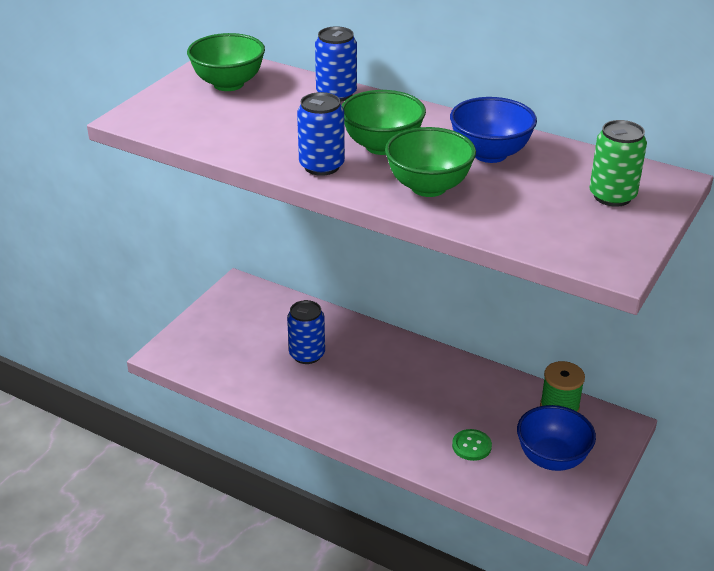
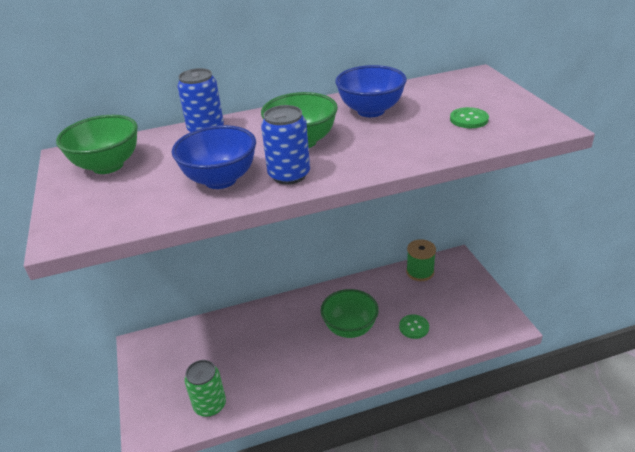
camera: 45 degrees left, 0 degrees up
blue can [287,300,325,364] -> none
green bowl [385,127,476,197] -> green bowl moved to [321,289,379,338]
blue bowl [517,405,596,471] -> blue bowl moved to [172,125,256,189]
green can [589,120,647,207] -> green can moved to [184,360,226,417]
none -> green button [450,107,489,128]

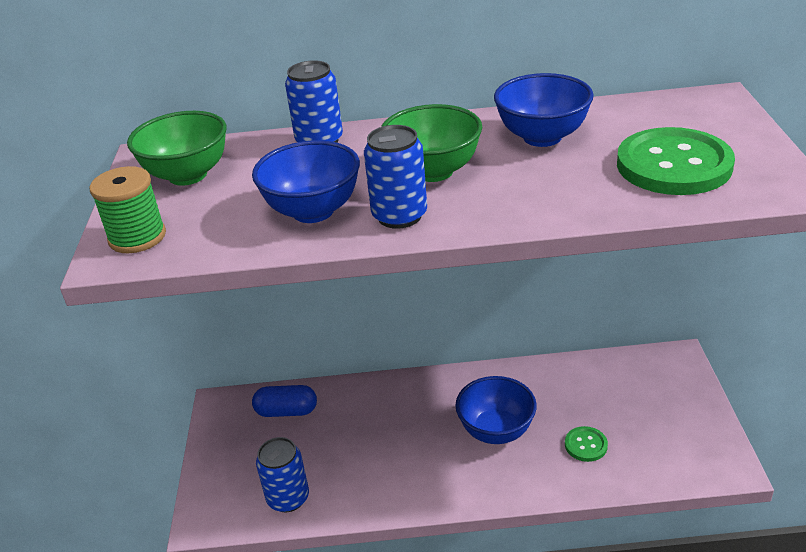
camera: 15 degrees right, 0 degrees up
green can [184,360,226,417] -> blue can [256,437,309,512]
green bowl [321,289,379,338] -> blue bowl [455,376,537,444]
green spool [406,239,436,281] -> green spool moved to [90,166,166,253]
green button [450,107,489,128] -> green button [617,127,735,195], size x2.09
none -> blue capsule [252,385,317,417]

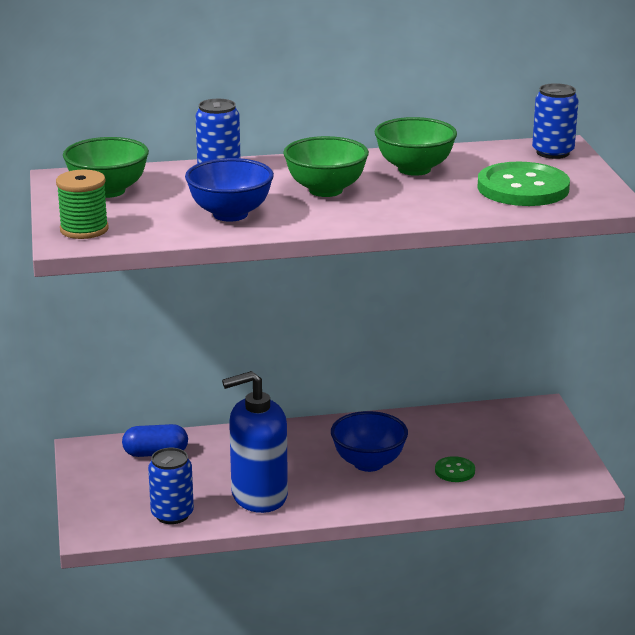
camera: 10 degrees left, 10 degrees down
blue can [364,125,427,229] -> blue can moved to [532,83,579,159]
blue bowl [494,73,594,147] -> green bowl [374,117,457,176]
none -> blue soap dispenser [222,371,288,513]

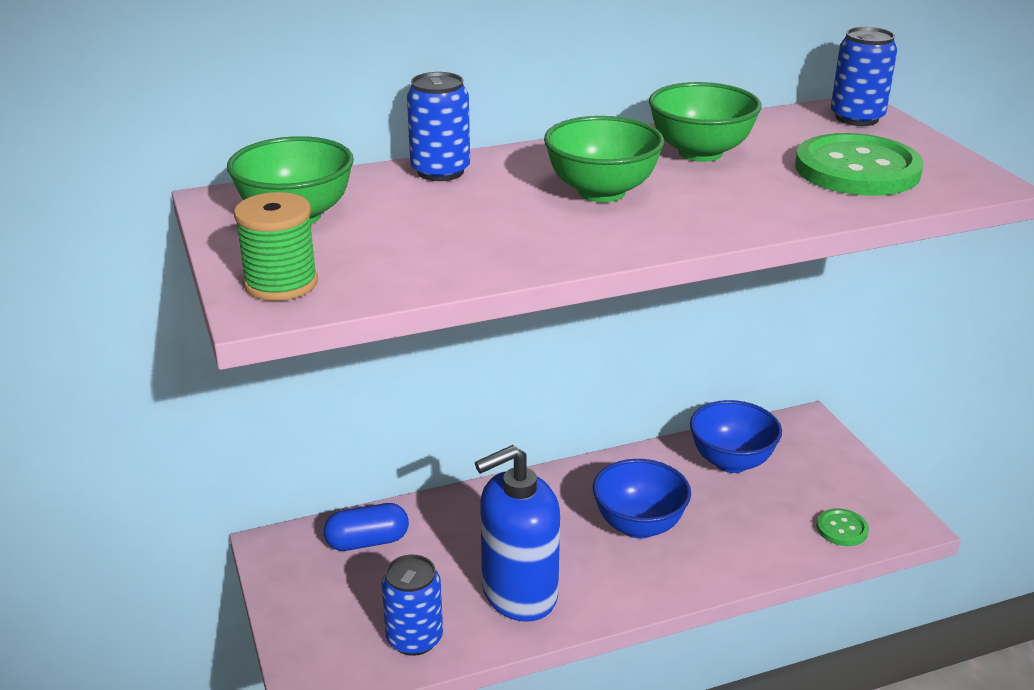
camera: 10 degrees left, 5 degrees up
blue bowl [185,158,274,222] -> blue bowl moved to [690,400,782,473]
green button [435,456,475,482] -> green button moved to [817,508,869,546]

